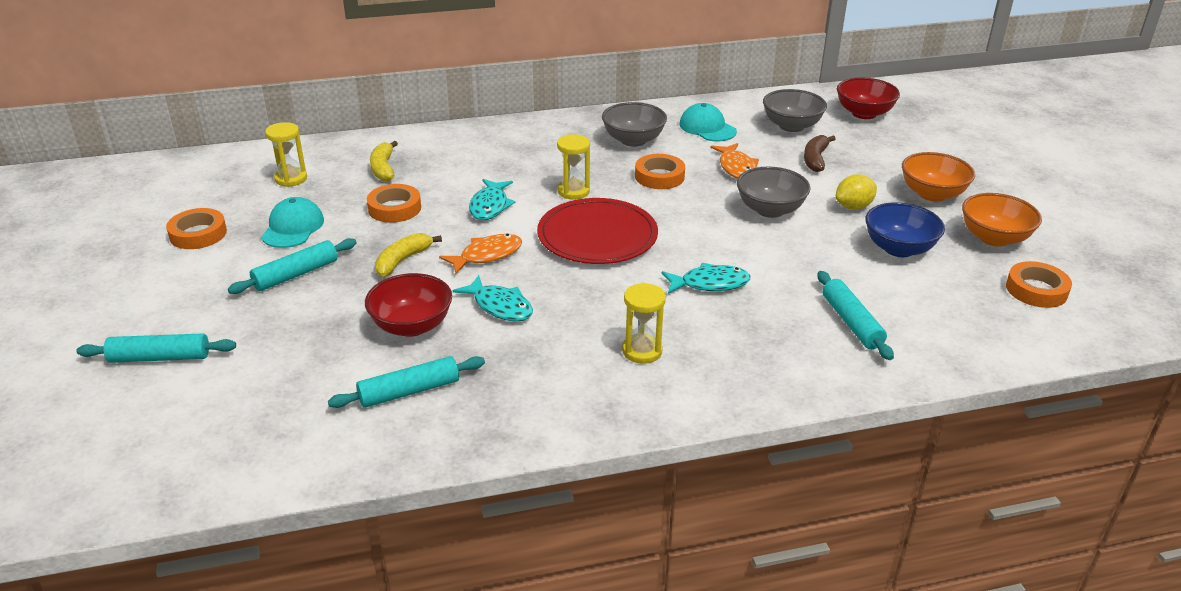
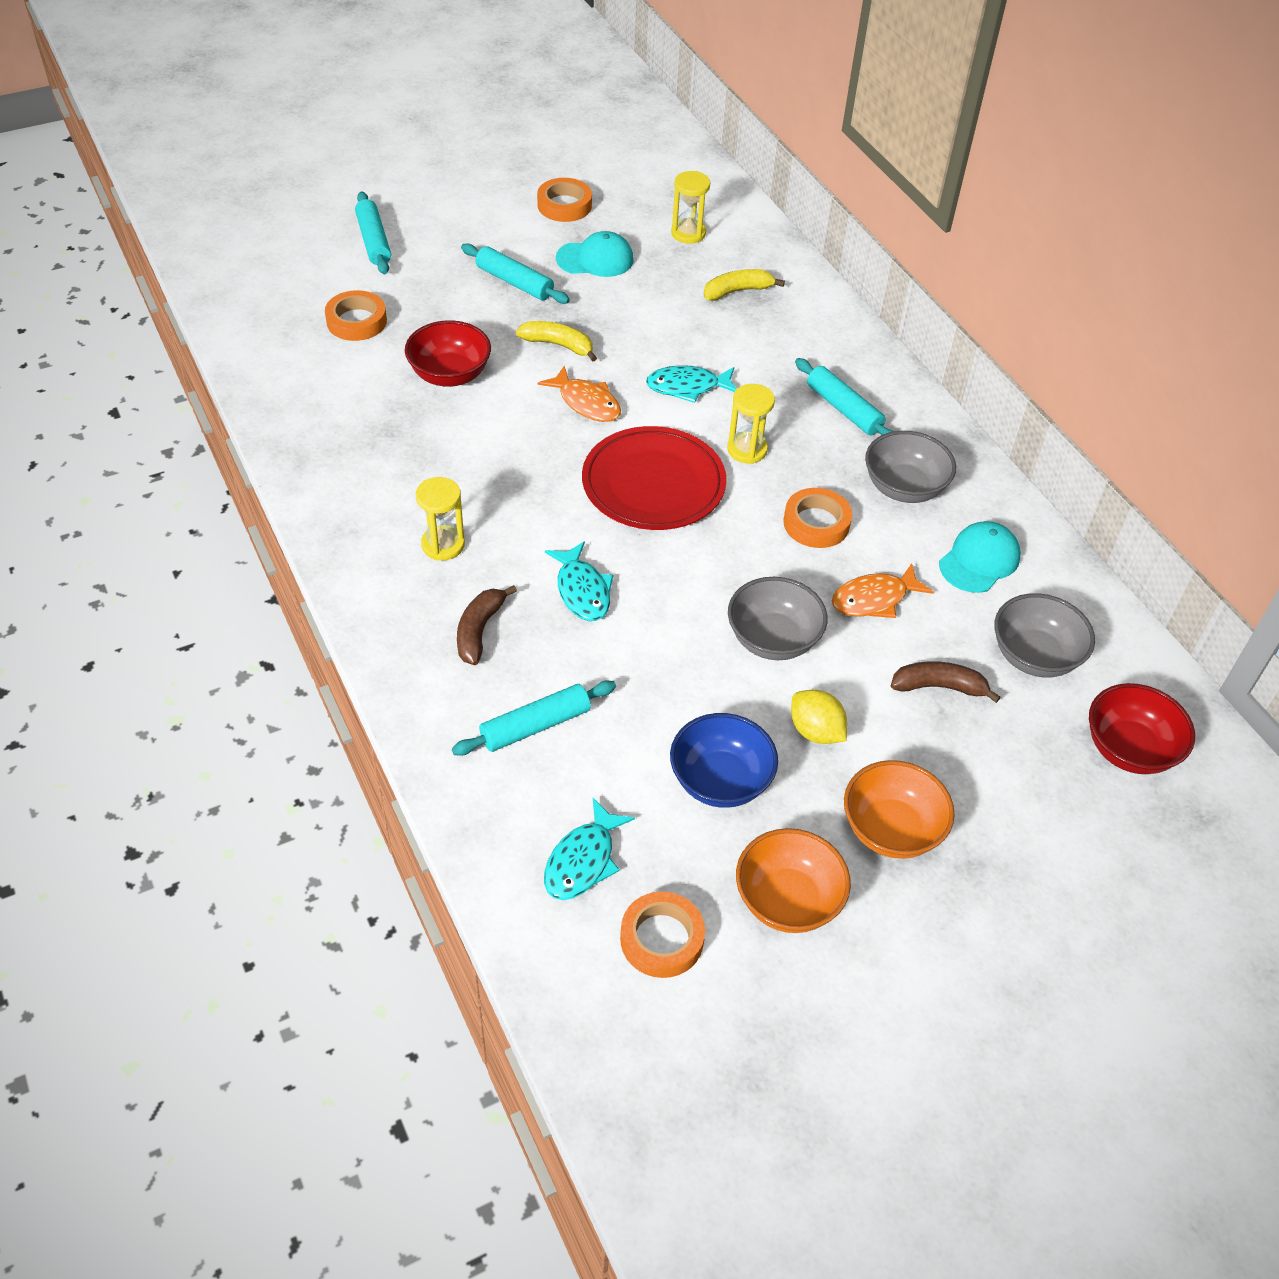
camera: 75 degrees right, 15 degrees up
turquoise rolling pin [328,356,485,408] -> turquoise rolling pin moved to [795,358,894,436]
orange tape [367,184,421,223] -> orange tape moved to [325,290,387,341]
turquoise fish [453,275,533,322] -> turquoise fish moved to [544,798,635,900]
none -> brown banana [457,585,517,665]

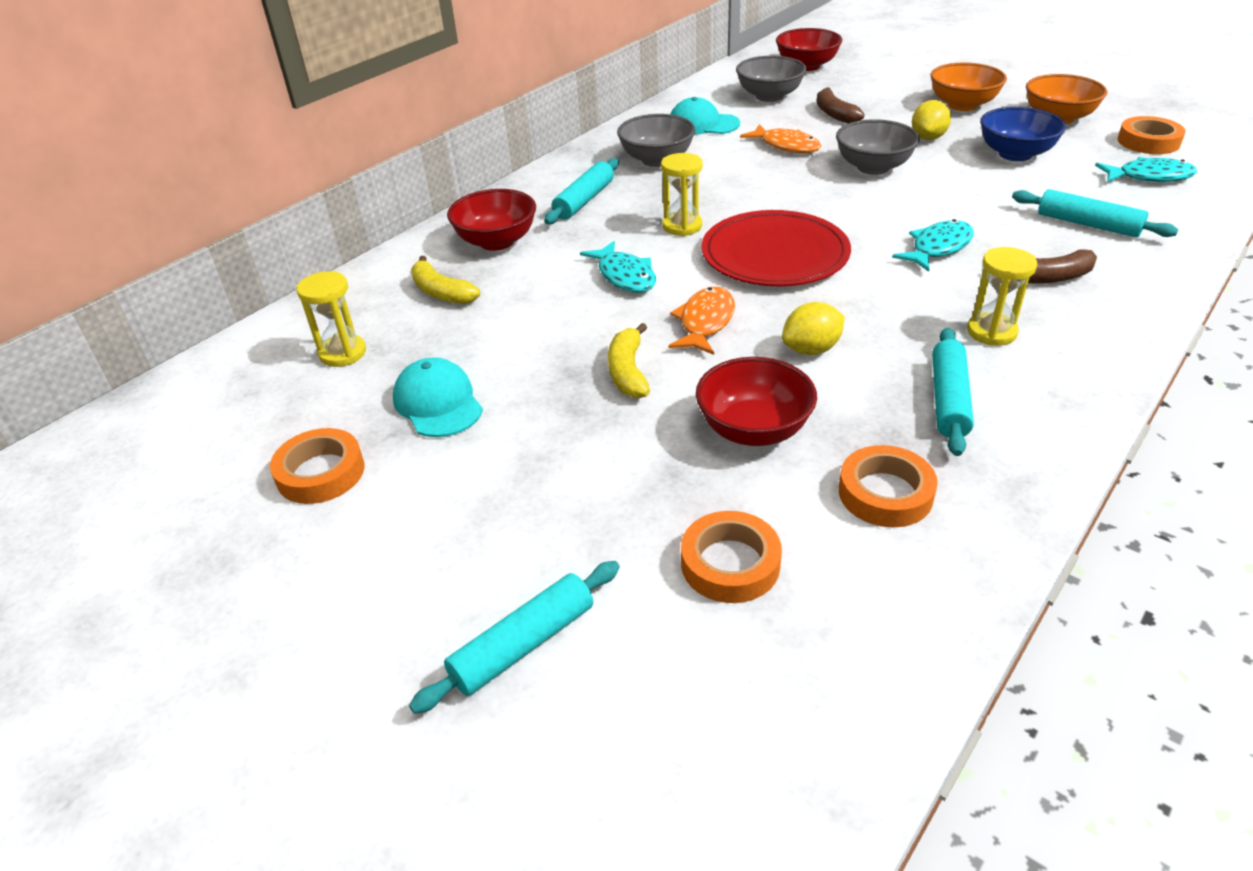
camera: 110 degrees left, 10 degrees down
turquoise rolling pin [461,243,570,304] -> turquoise rolling pin moved to [932,328,974,456]
orange tape [783,488,852,548] -> orange tape moved to [839,445,938,527]
none -> red bowl [447,189,536,251]
none -> yellow lemon [782,302,845,355]

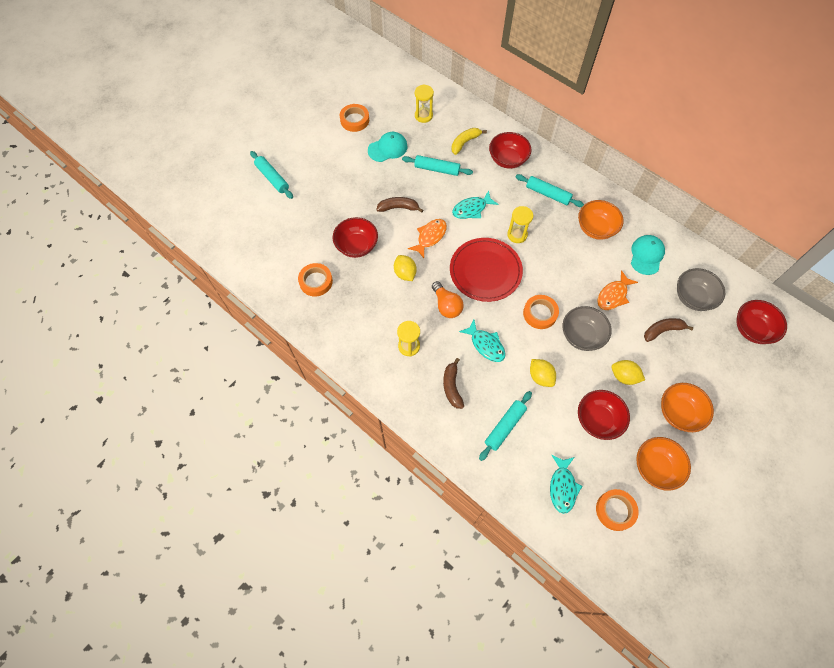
camera: 90 degrees right, 25 degrees up
yellow banana [608,323,650,398] -> brown banana [376,197,423,213]
grey bowl [617,114,695,167] -> orange bowl [578,200,624,240]
orange fish [669,287,735,355] -> orange fish turned 75 degrees counterclockwise [408,219,447,258]
orange tape [681,511,782,603] -> orange tape moved to [523,295,559,329]
turquoise rolling pin [932,328,974,456] -> turquoise rolling pin moved to [402,155,473,176]
blue bowl [980,107,1066,161] -> red bowl [578,390,630,440]
none -> orange light bulb [432,281,464,318]
none -> yellow lemon [530,359,556,387]

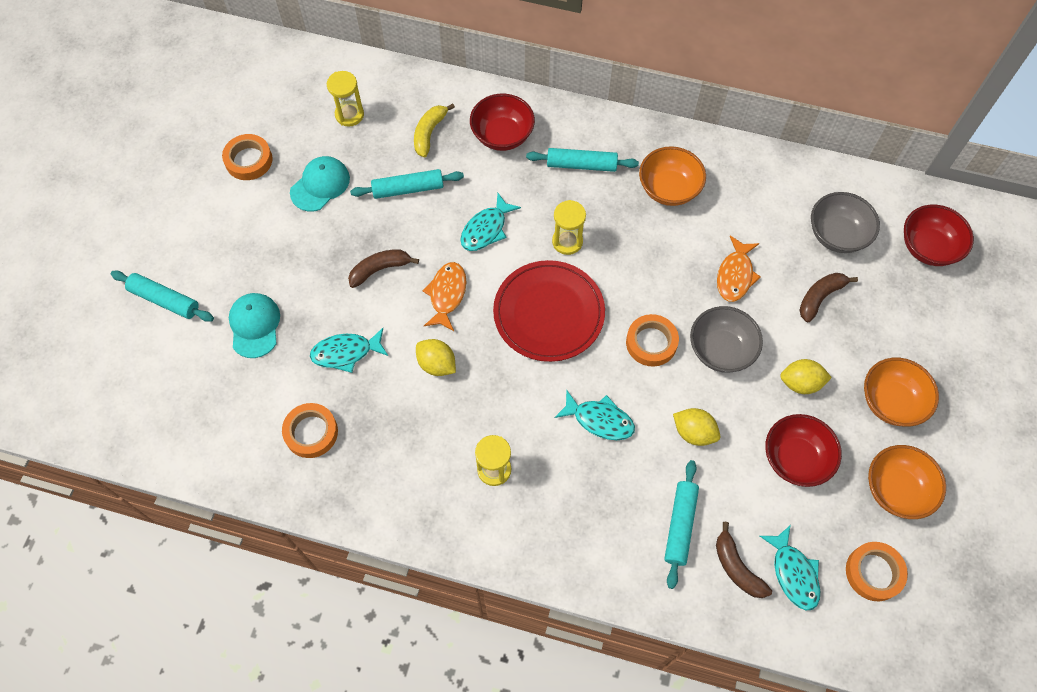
camera: 25 degrees left, 0 degrees up
red bowl [333,217,378,258] -> turquoise fish [310,328,389,373]
orange light bulb [432,281,464,318] -> none
brown banana [443,358,464,409] -> brown banana moved to [716,522,772,598]
turquoise cap [631,235,665,275] -> turquoise cap moved to [229,293,280,358]

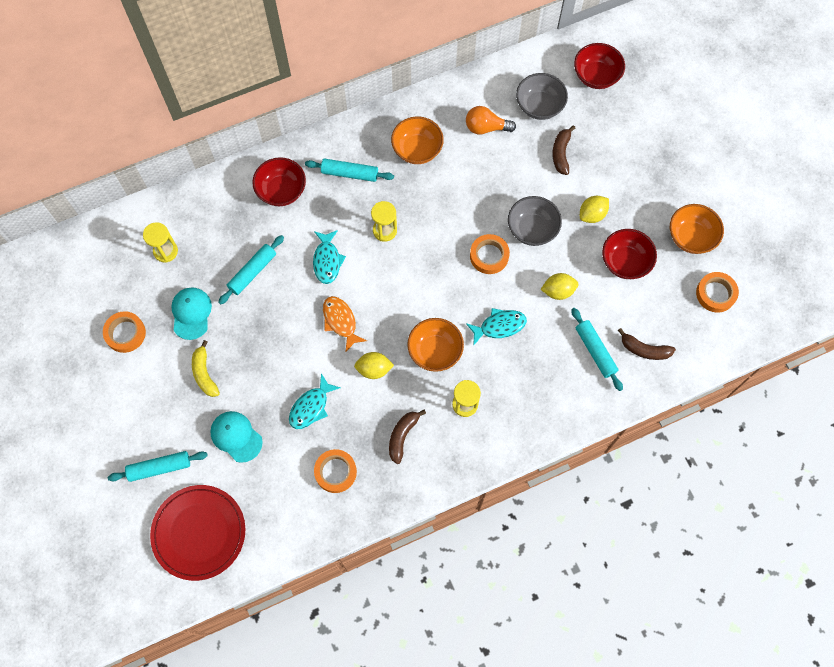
camera: 40 degrees left, 5 degrees up
brown banana [348,249,419,288] -> brown banana moved to [389,410,426,464]
yellow banana [414,104,455,157] -> yellow banana moved to [192,340,220,397]
red plate [493,260,605,362] -> red plate moved to [150,485,245,581]
turquoise rolling pin [526,148,639,172] -> turquoise rolling pin turned 45 degrees clockwise [305,159,394,182]
orange fish [717,236,761,302] -> none
turquoise fish [760,525,820,610] -> none
orange bowl [864,358,939,427] -> orange bowl moved to [407,318,464,372]
none -> orange light bulb [466,106,516,135]

